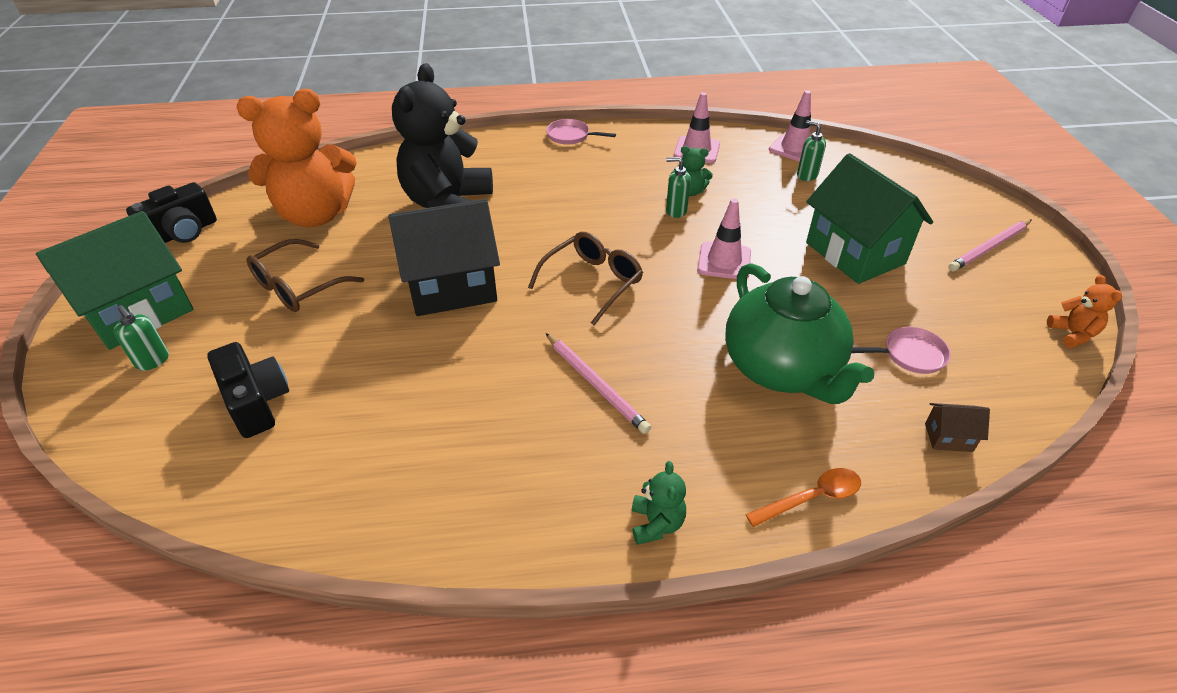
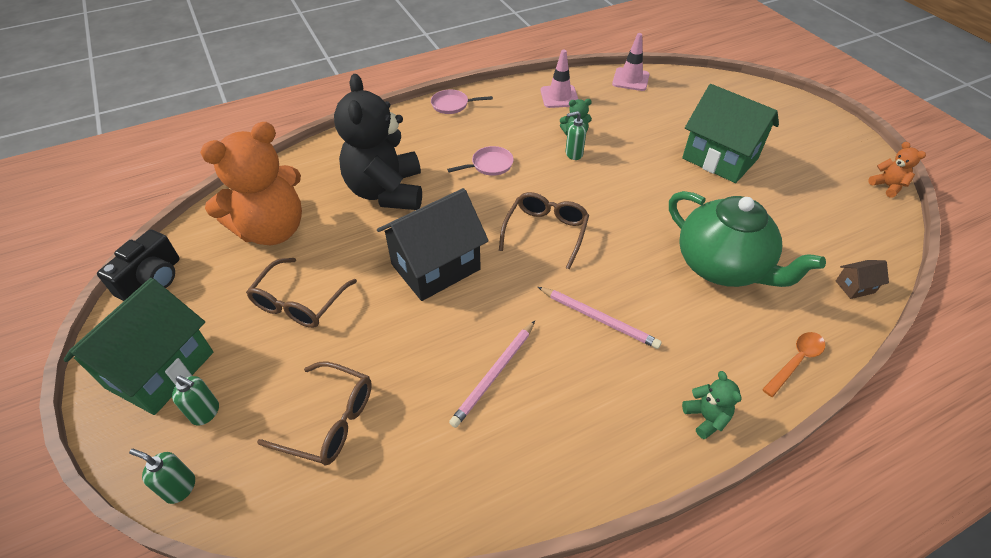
camera: 20 degrees left, 5 degrees up
black camera [207,342,289,438] -> brown glasses [257,362,372,465]
pink traffic cone [697,198,751,279] -> none
green soap dispenser [797,120,826,181] -> green soap dispenser moved to [129,449,195,504]
pink pan [851,327,951,374] -> pink pan moved to [447,146,514,176]
pink pencil [948,219,1032,272] -> pink pencil moved to [449,321,535,428]

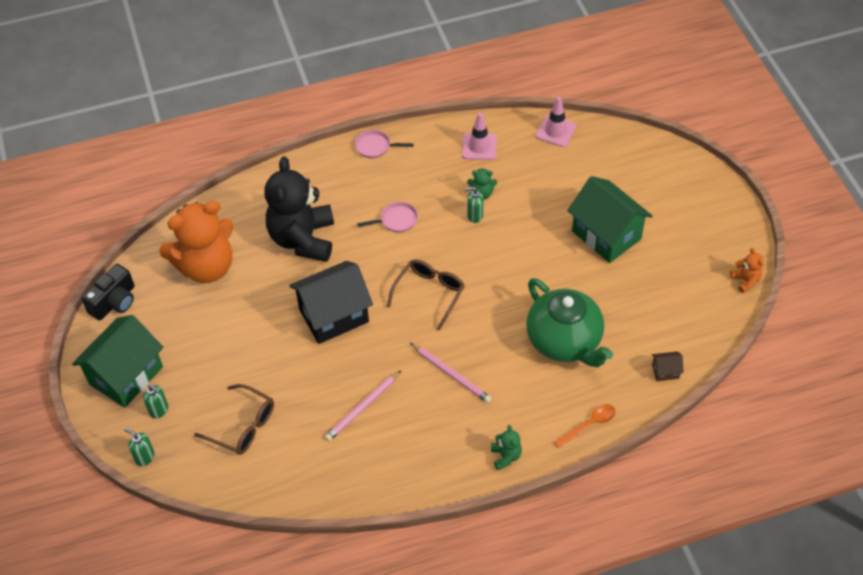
camera: 10 degrees right, 5 degrees up
brown glasses [246,258,357,328] -> none

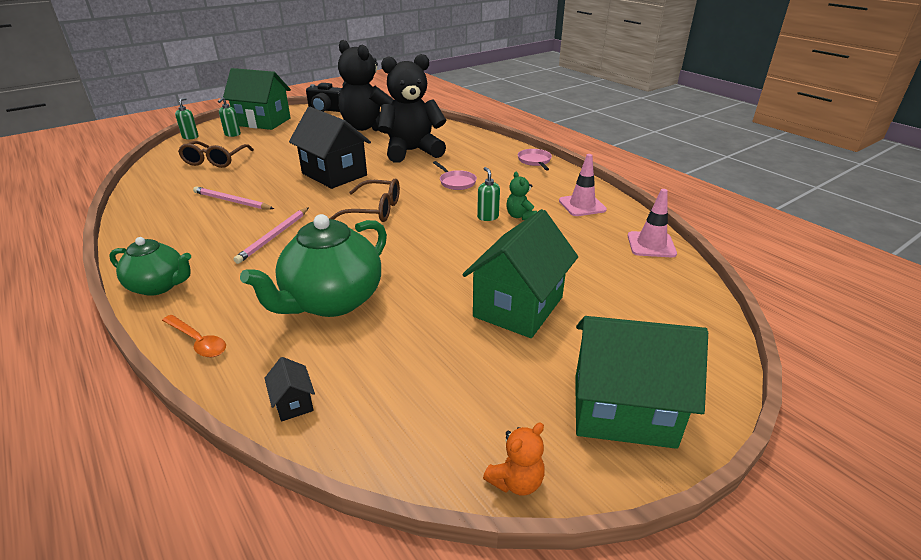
camera: 70 degrees right, 20 degrees down
orange teddy bear [159,200,233,283] -> black teddy bear [338,40,394,131]
green teddy bear [491,425,522,470] -> green teapot [109,237,191,296]
brown house [652,351,684,381] -> black house [264,357,315,422]
none -> green house [575,316,708,449]

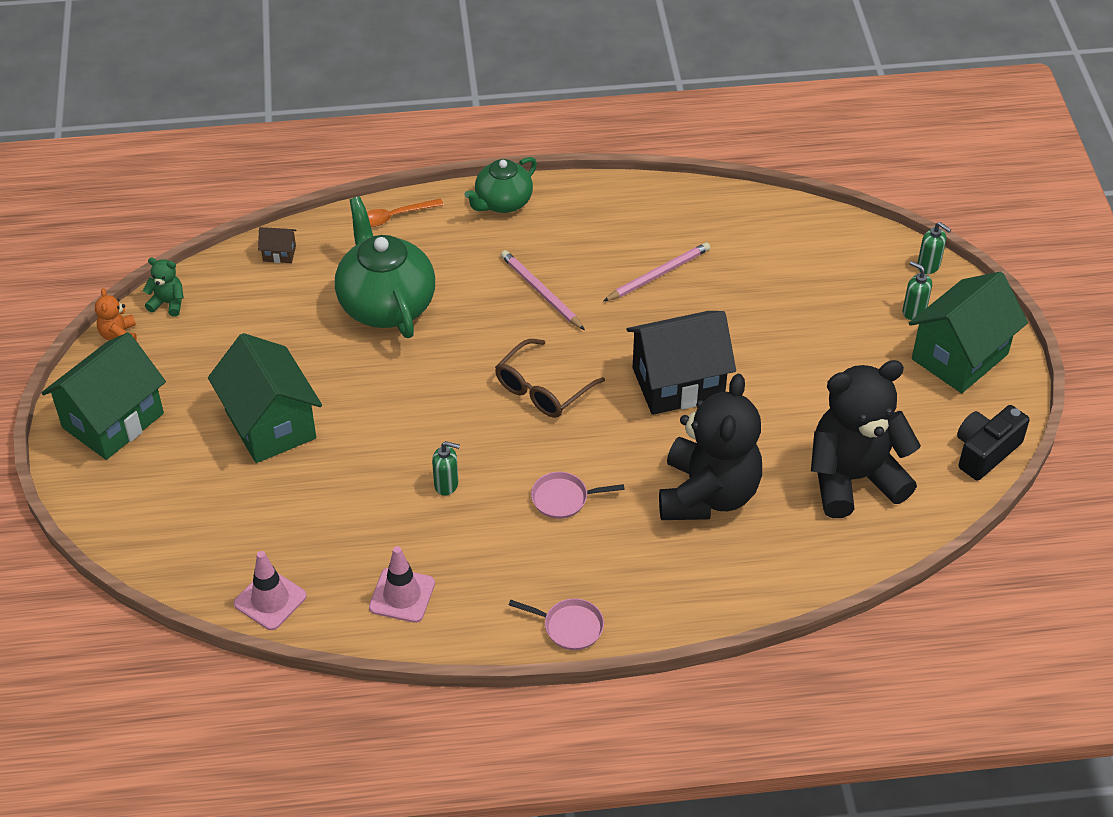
camera: 120 degrees right, 15 degrees up
brown glasses [178,141,254,168] -> none
black house [264,357,315,422] -> brown house [258,227,297,263]
green teddy bear [506,172,537,220] -> green teddy bear moved to [143,258,184,317]

